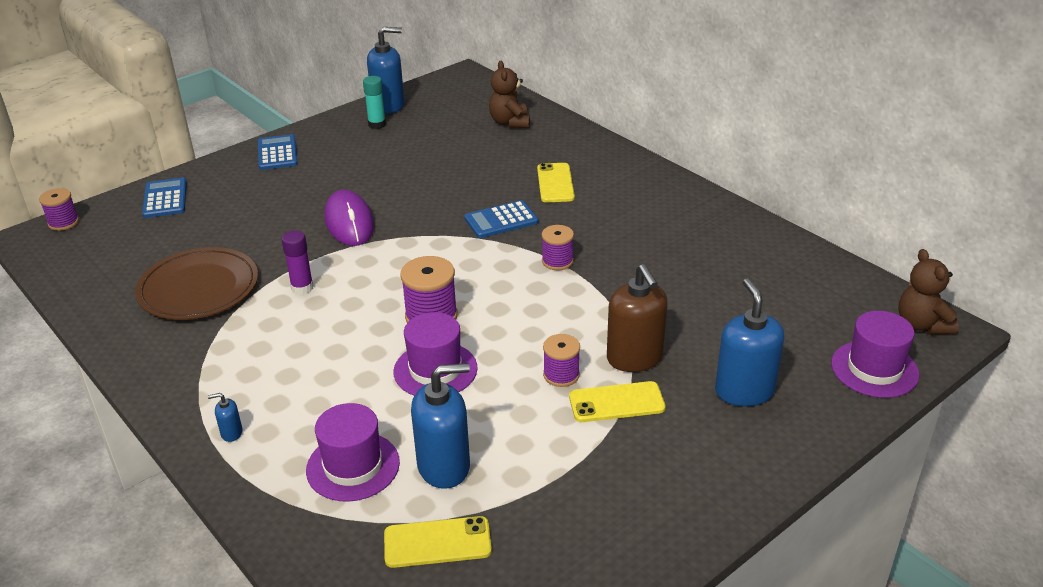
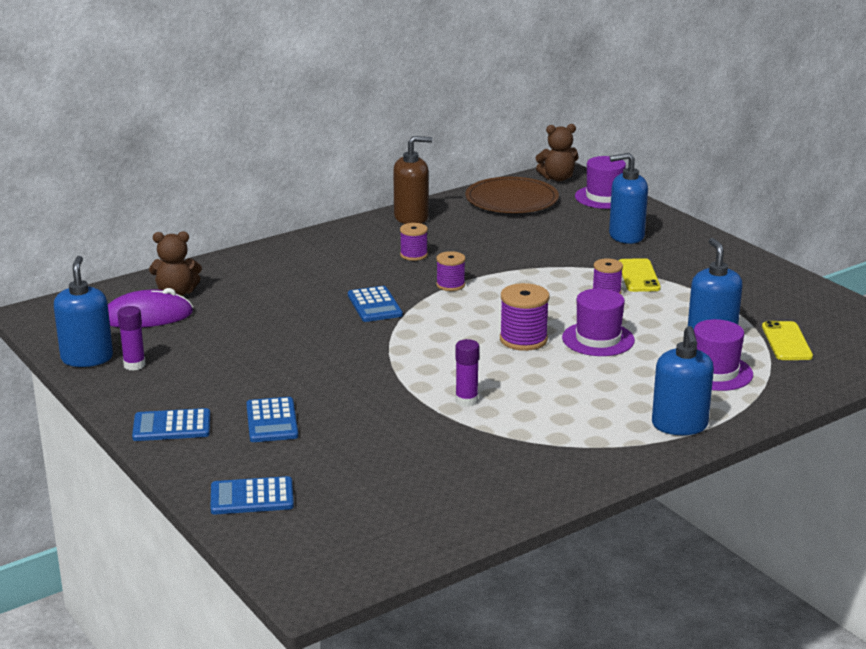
camera: 85 degrees left, 10 degrees down
purple spool [39,188,79,231] -> purple spool moved to [400,223,428,261]
brown plate [135,247,258,320] -> brown plate moved to [465,177,559,213]
blue soap dispenser [208,393,242,442] -> blue soap dispenser [652,326,714,435], size x2.33
purple mouse [324,190,374,246] -> purple mouse moved to [108,288,193,327]
turquoise glue stick [363,76,386,129] -> purple glue stick [117,306,146,371]
yellow phone [537,163,575,202] -> none
brown soap dispenser [607,264,668,372] -> brown soap dispenser moved to [393,136,432,224]
none -> blue calculator [246,397,298,442]

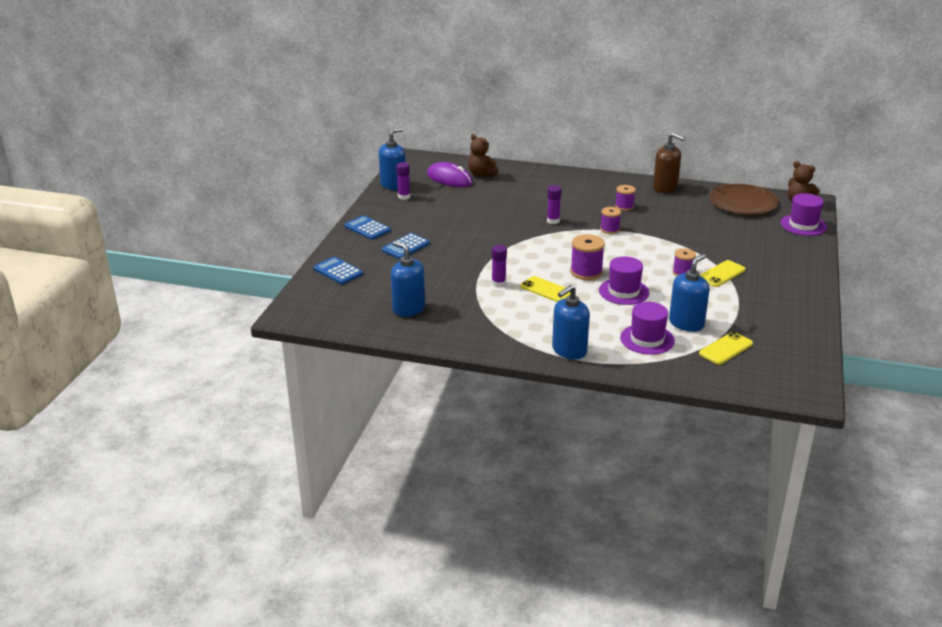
camera: 50 degrees right, 5 degrees up
blue calculator [348,286,403,322] -> purple glue stick [547,185,562,224]
blue soap dispenser [609,153,648,244] -> blue soap dispenser moved to [391,241,425,317]
none -> yellow phone [520,276,570,302]

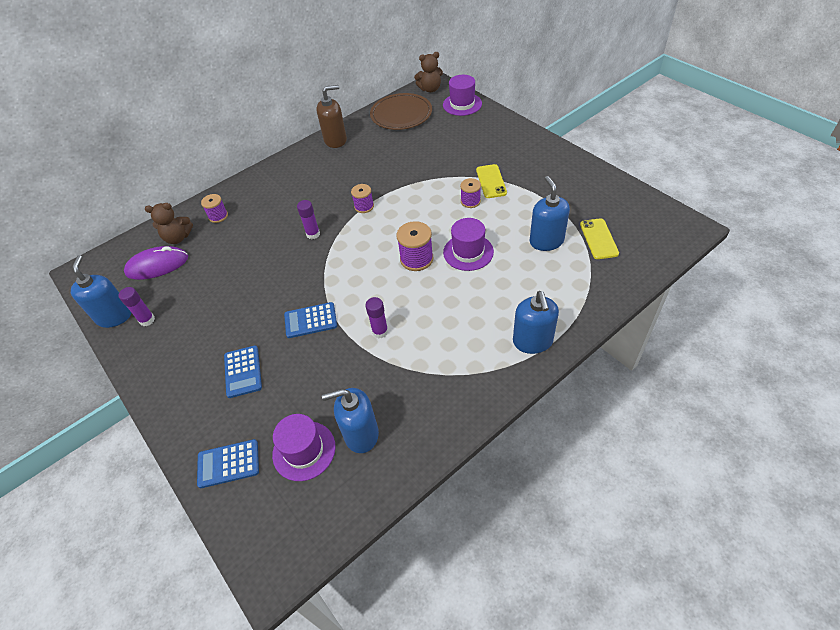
camera: 50 degrees left, 20 degrees up
blue calculator [344,215,391,240] -> blue calculator moved to [284,302,337,338]
yellow phone [520,276,570,302] -> none
purple spool [615,185,636,211] -> purple spool moved to [201,194,228,223]
purple hat [620,302,675,355] -> purple hat moved to [272,414,336,481]

